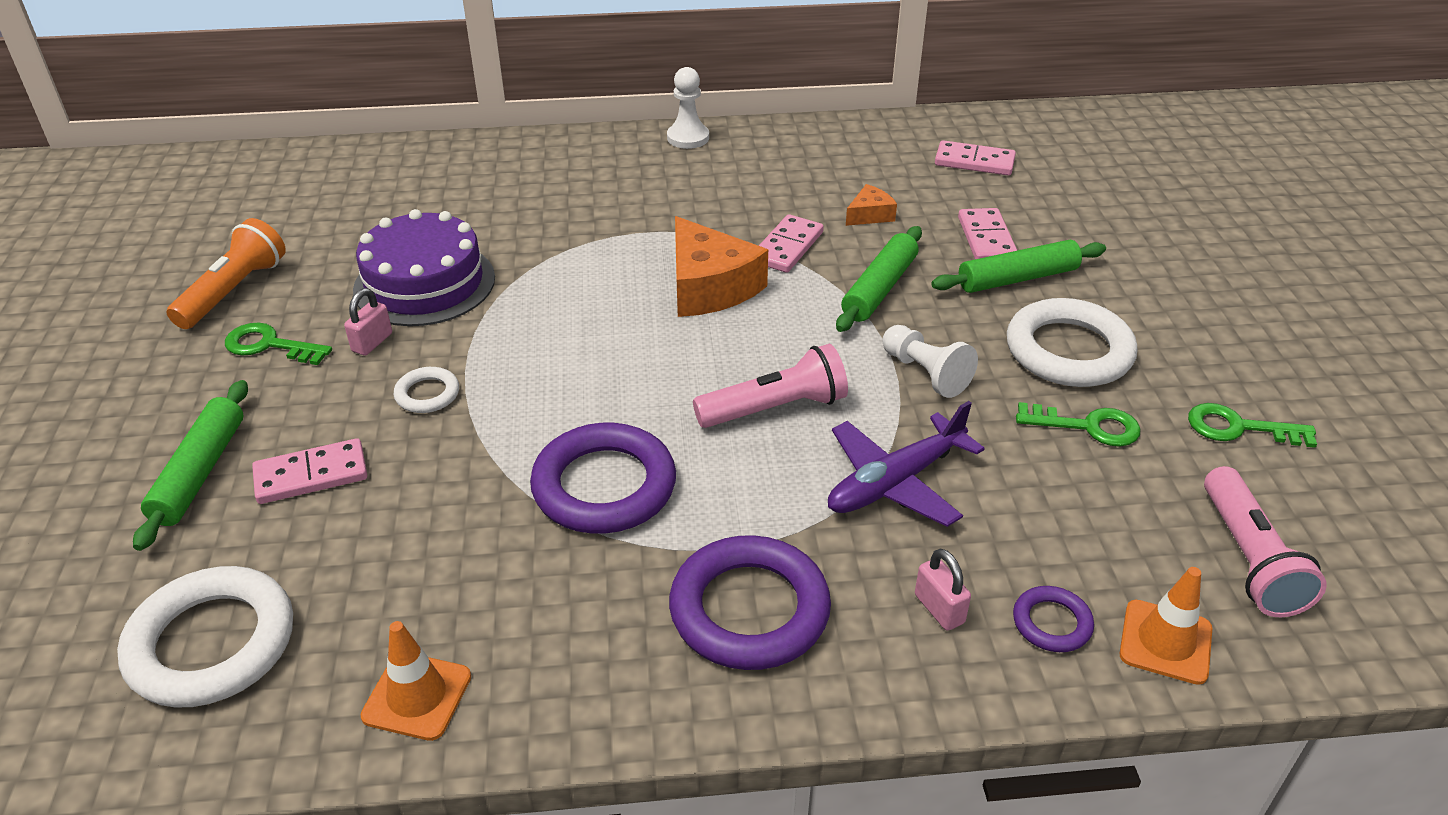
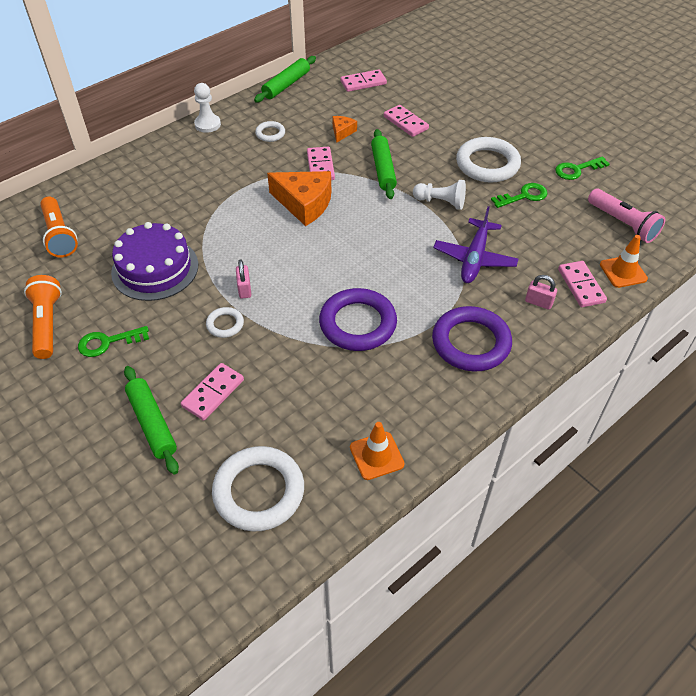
camera: 35 degrees left, 10 degrees up
pink padlock [344,288,392,355] -> pink padlock moved to [236,260,251,298]
pink flashlight [693,344,848,428] -> none
green rolling pin [931,240,1106,293] -> green rolling pin moved to [254,56,316,102]
purple ring [1013,586,1094,652] -> pink domino [558,261,607,307]
none -> orange flashlight [40,197,78,257]
none -> white ring [255,121,285,142]

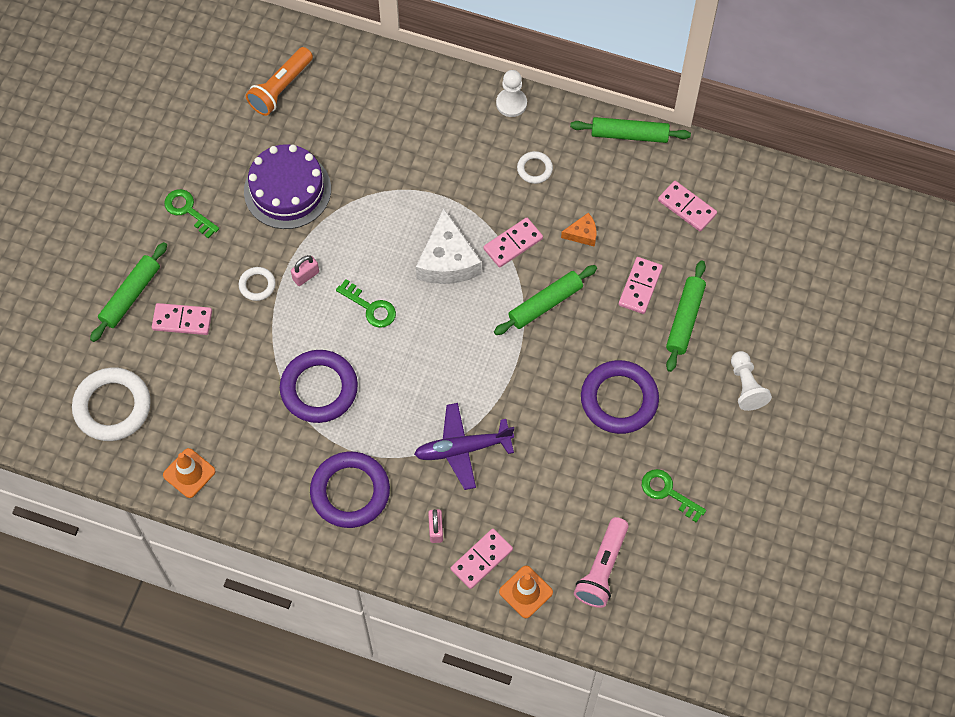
camera: 60 degrees right, 15 degrees up
orange flashlight [24,275,62,359] -> none
orange cheese [267,171,331,226] -> white cheese [416,209,481,284]
white pawn [413,180,466,210] -> white pawn moved to [731,351,772,411]
white ring [456,137,521,182] -> purple ring [581,360,659,434]
green key [491,183,548,208] -> green key moved to [336,279,396,328]
none -> green rolling pin [666,260,706,372]

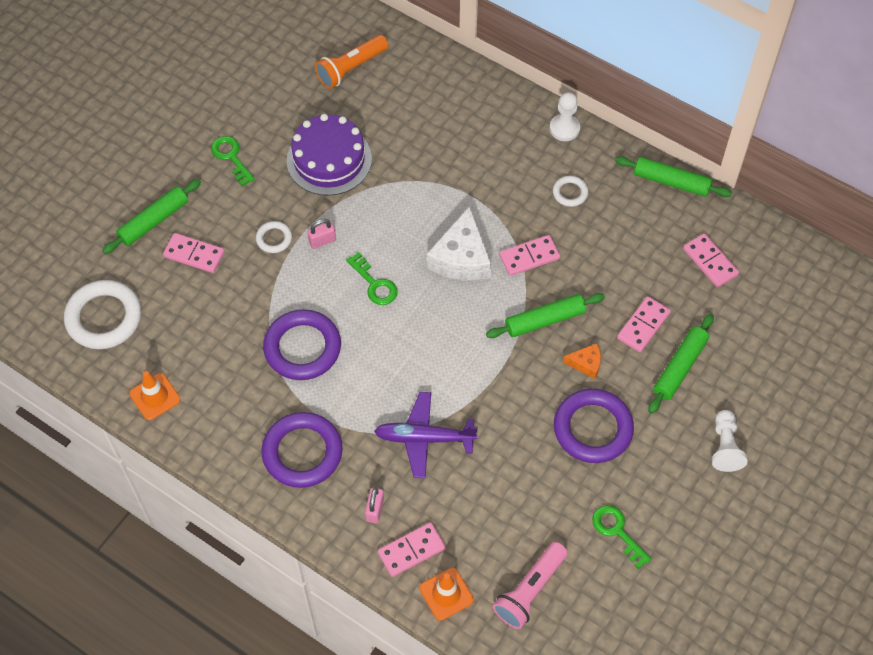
camera: 15 degrees right, 5 degrees down
orange cheese [561,213,597,247] -> orange cheese moved to [563,343,601,379]

